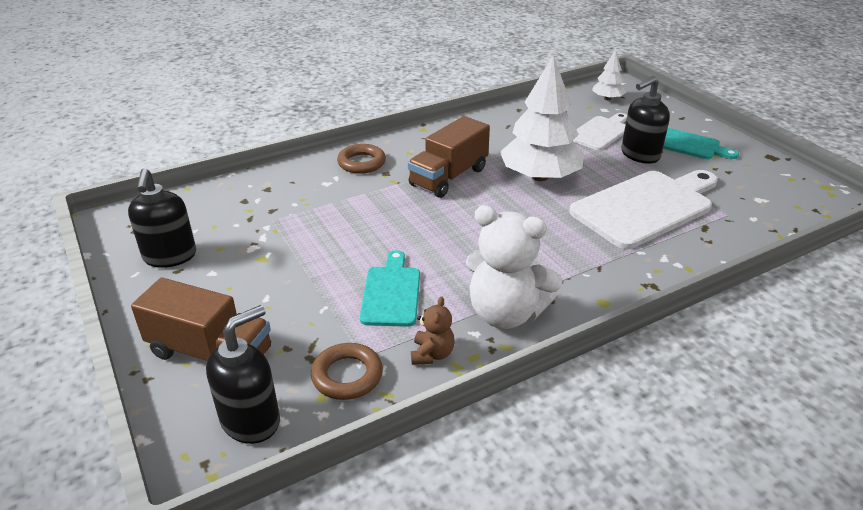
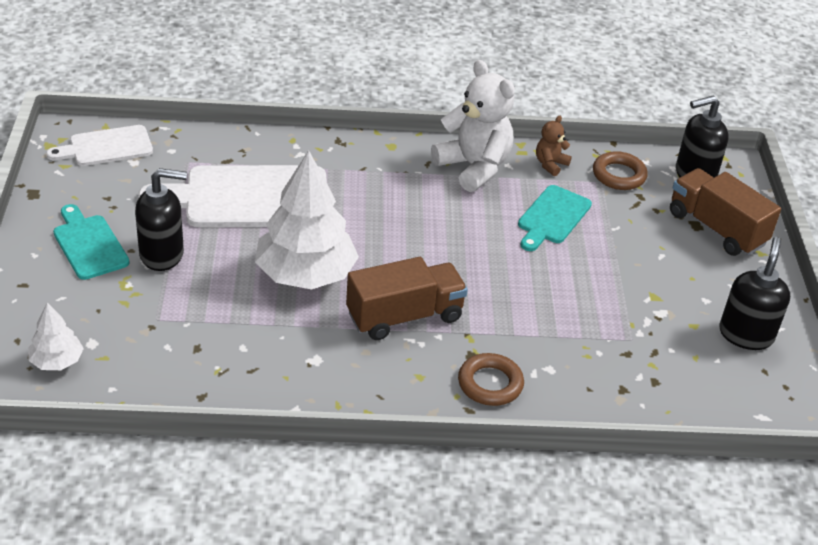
camera: 155 degrees left, 5 degrees up
white cutting board [573,113,627,150] -> white cutting board moved to [46,125,153,166]

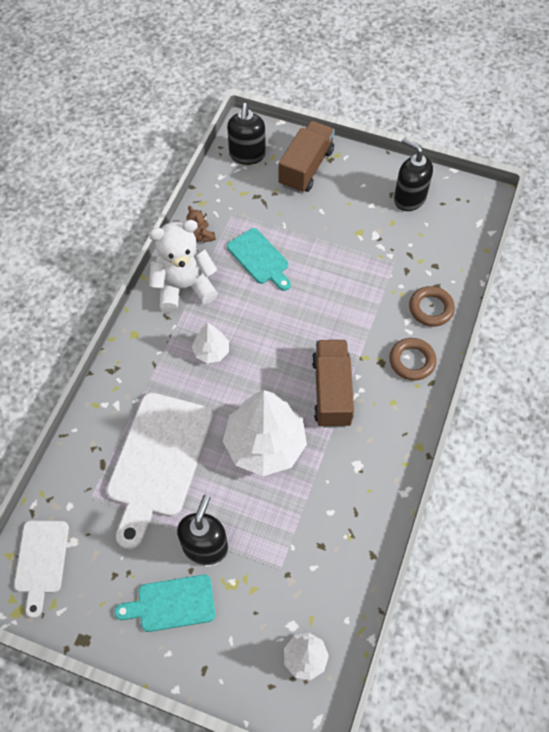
camera: 65 degrees left, 20 degrees up
brown ring [593,151,648,190] -> brown ring moved to [409,286,455,327]
brown truck [670,168,781,256] -> brown truck turned 135 degrees clockwise [279,121,335,193]
none -> white tree [192,323,229,363]

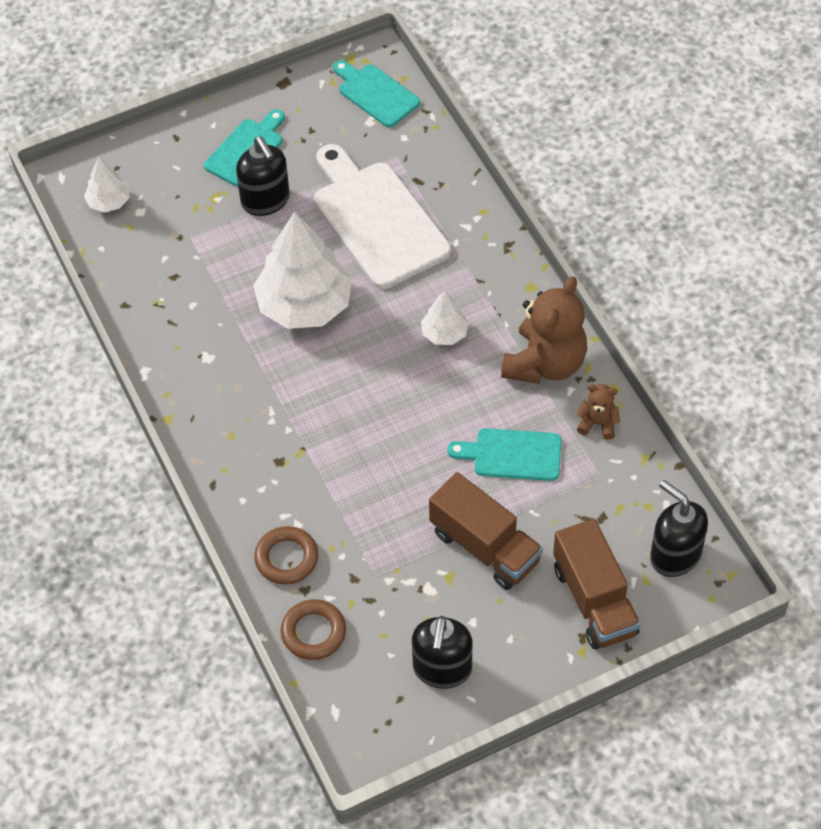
camera: 135 degrees right, 5 degrees down
white cutting board [14,521,69,618] -> turquoise cutting board [333,60,420,127]
white teddy bear [149,220,218,312] -> brown teddy bear [501,276,587,384]
brown truck [312,340,354,428] -> brown truck moved to [429,472,543,590]
brown ring [389,338,437,381] -> brown ring moved to [281,599,346,660]
black soap dispenser [394,138,433,211] -> black soap dispenser turned 105 degrees clockwise [412,616,472,689]

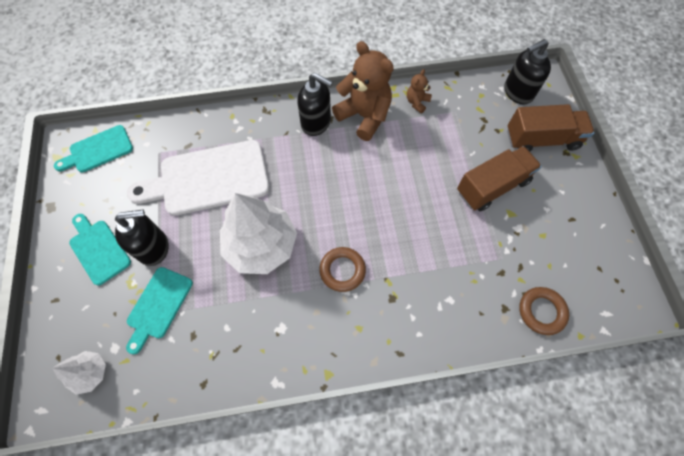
camera: 75 degrees left, 10 degrees up
brown ring [254,526,319,585] -> brown ring moved to [319,247,366,292]
black soap dispenser [412,616,472,689] -> black soap dispenser moved to [297,73,333,136]
white tree [421,290,469,345] -> none
turquoise cutting board [447,428,561,481] -> turquoise cutting board moved to [126,267,193,354]

